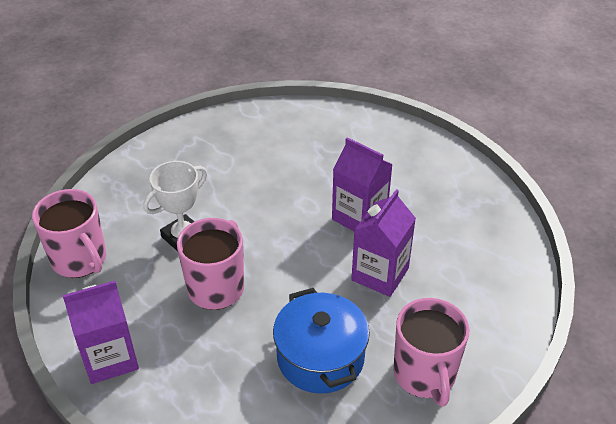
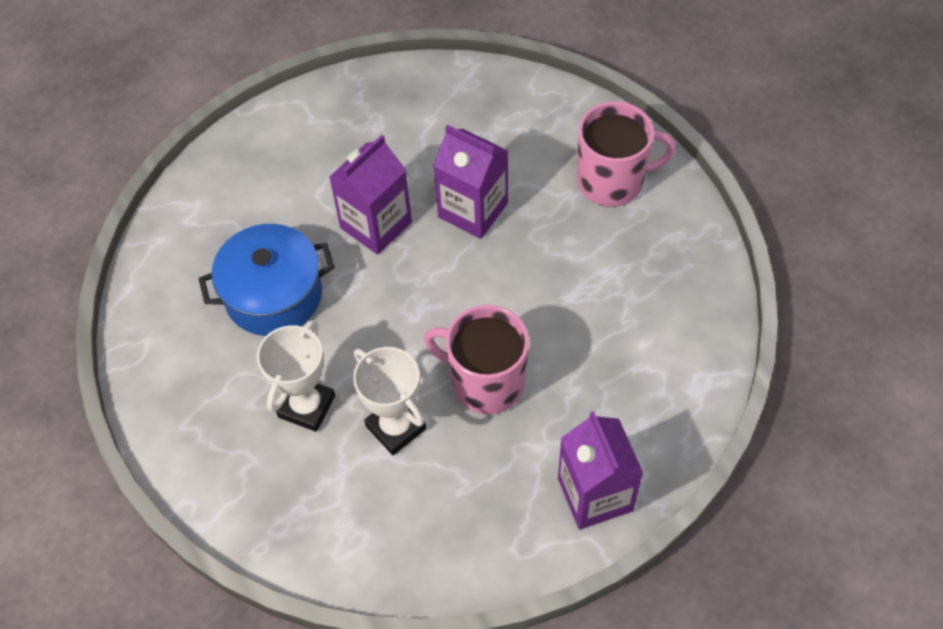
camera: 85 degrees left, 15 degrees up
pink mug [32,189,106,278] -> none
blue pot [273,288,370,394] -> blue pot moved to [198,224,335,336]
none -> white trophy [257,320,335,432]

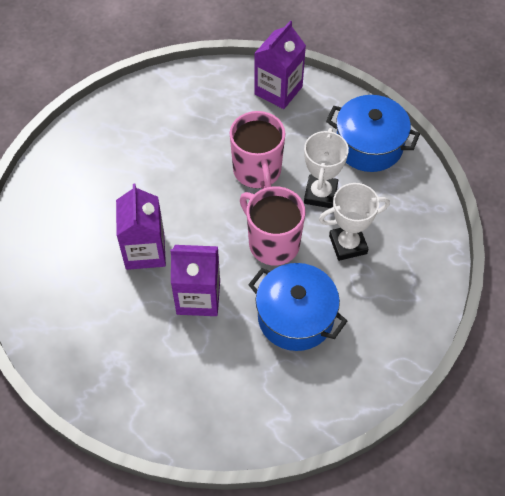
camera: 130 degrees left, 0 degrees up
pink mug [578,101,676,207] -> pink mug moved to [240,186,305,266]
none -> blue pot [326,95,420,172]

